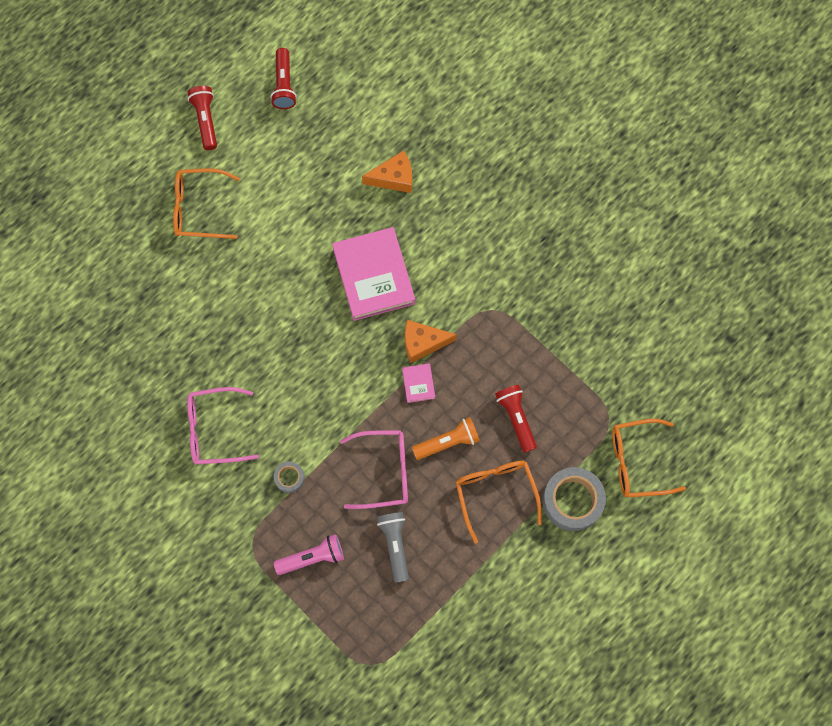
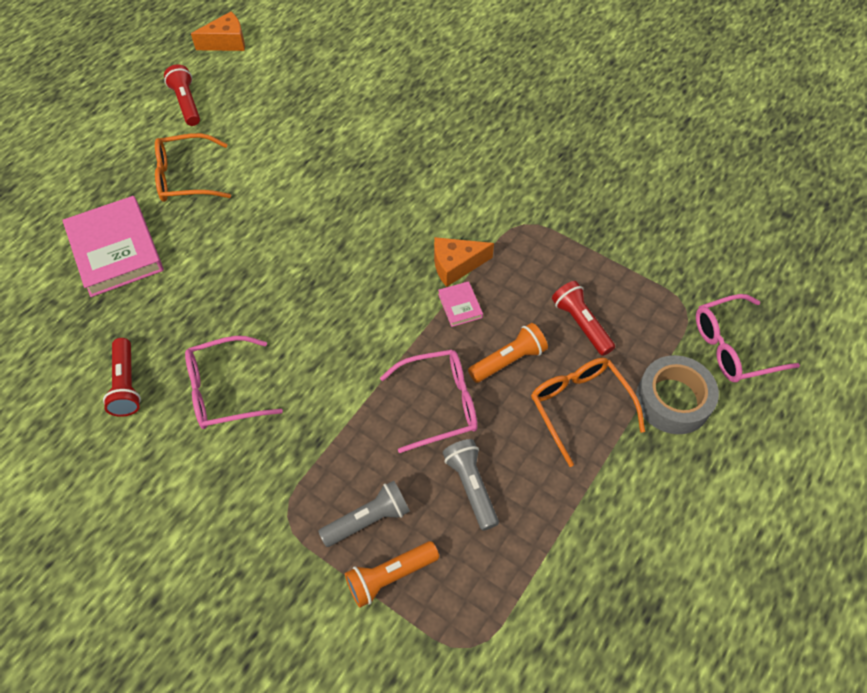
camera: 10 degrees left, 15 degrees down
red flashlight [270,48,297,109] -> red flashlight moved to [103,338,141,417]
grey tape [274,462,305,493] -> none
pink flashlight [274,534,344,575] -> grey flashlight [318,481,410,547]
pink book [332,227,415,321] -> pink book moved to [62,196,164,297]
orange cheese [362,151,412,193] -> orange cheese moved to [191,12,245,51]
orange glasses [612,419,686,497] -> pink glasses [696,294,800,382]
none -> orange flashlight [345,541,439,608]

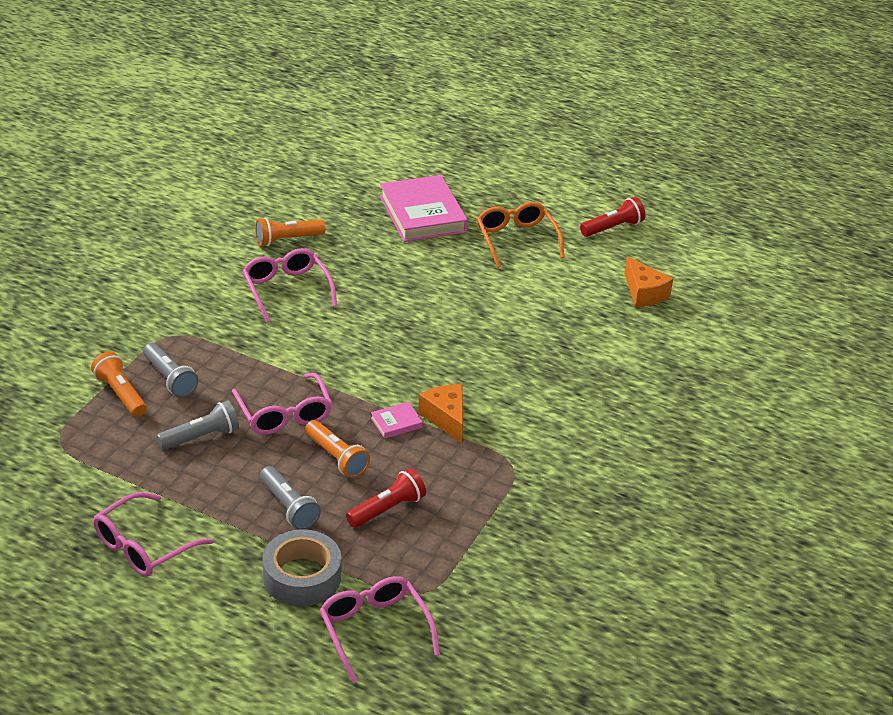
camera: 80 degrees right, 20 degrees down
pink book [62,196,164,297] -> pink book turned 75 degrees counterclockwise [380,175,468,242]
red flashlight [103,338,141,417] -> orange flashlight [255,218,325,246]
orange cheese [191,12,245,51] -> orange cheese moved to [625,256,673,307]
orange glasses [531,358,645,467] -> grey flashlight [260,466,321,530]
none -> pink glasses [93,492,214,577]

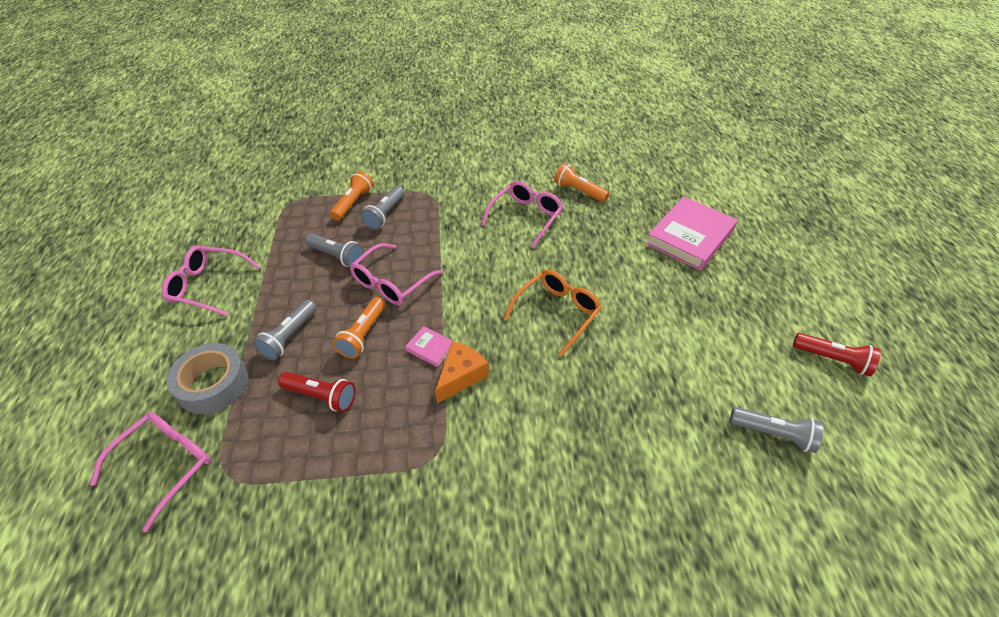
camera: 60 degrees right, 10 degrees up
orange glasses [477,202,564,268] -> orange glasses moved to [504,270,602,357]
orange cheese [625,256,673,307] -> grey flashlight [730,407,823,453]

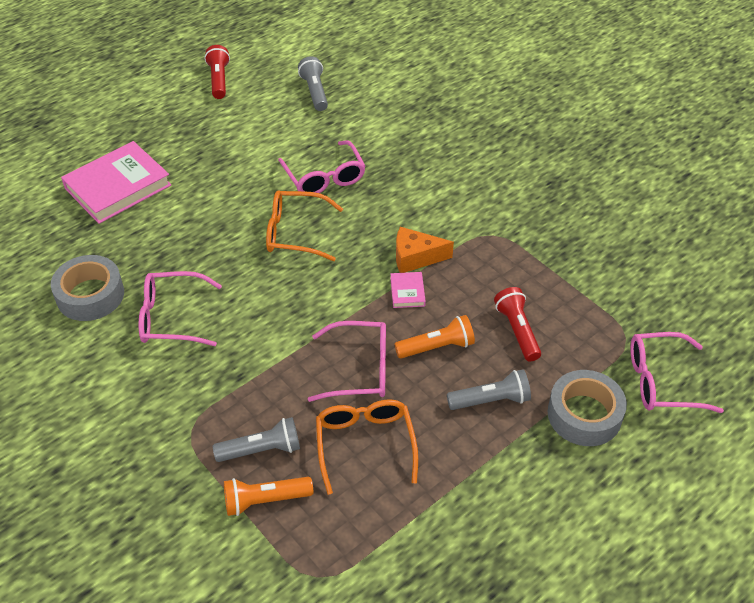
camera: 125 degrees left, 0 degrees up
pink glasses [162,245,261,316] -> pink glasses moved to [278,140,366,193]
grey flashlight [305,234,364,267] -> orange glasses [316,399,418,495]
orange flashlight [554,163,609,202] -> grey tape [51,255,124,321]
pink book [646,197,737,271] -> pink book turned 45 degrees counterclockwise [61,141,171,224]

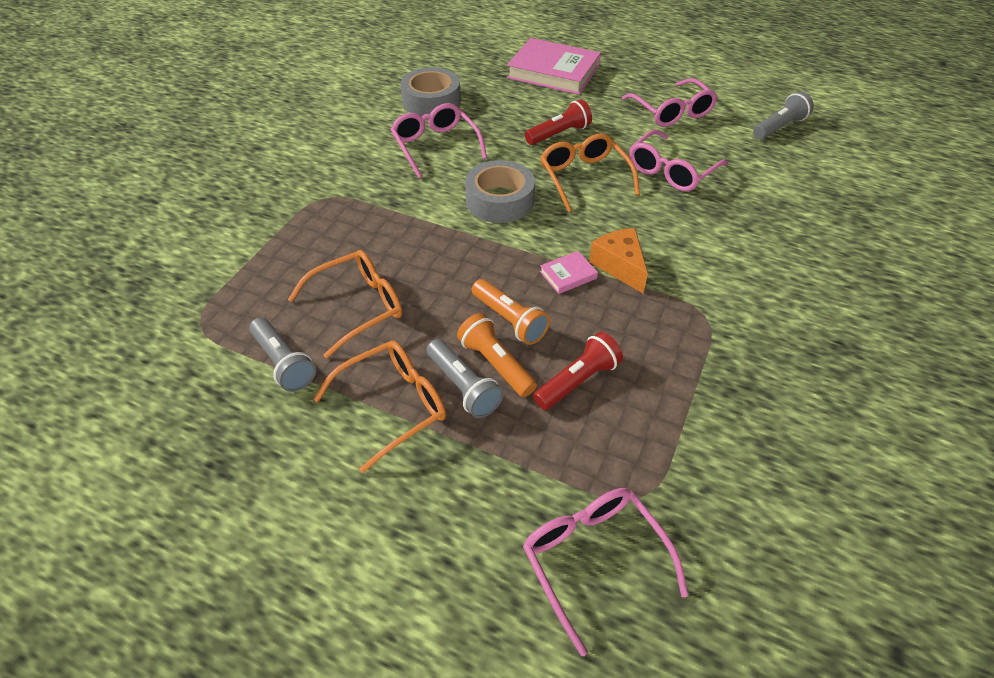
camera: 65 degrees right, 0 degrees up
red flashlight [205,45,230,99] -> red flashlight moved to [525,99,592,145]
grey flashlight [213,417,300,462] -> grey flashlight moved to [249,318,316,392]
orange flashlight [224,477,313,516] -> orange flashlight moved to [457,313,537,397]
pink glasses [308,321,386,402] -> pink glasses moved to [622,78,718,127]
grey tape [548,370,627,446] -> grey tape moved to [465,160,535,223]
none -> orange glasses [313,341,446,473]

